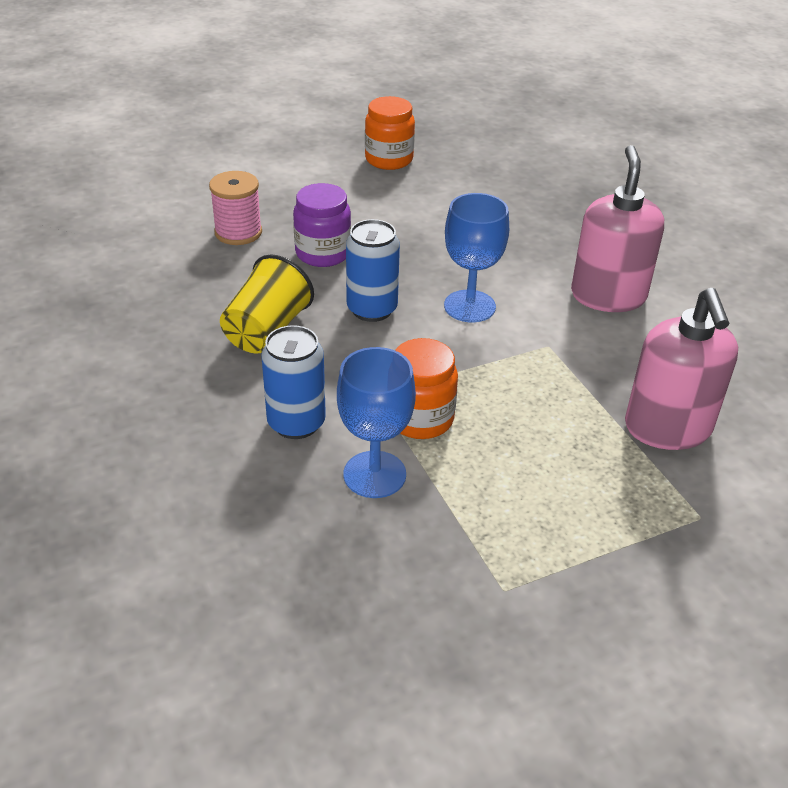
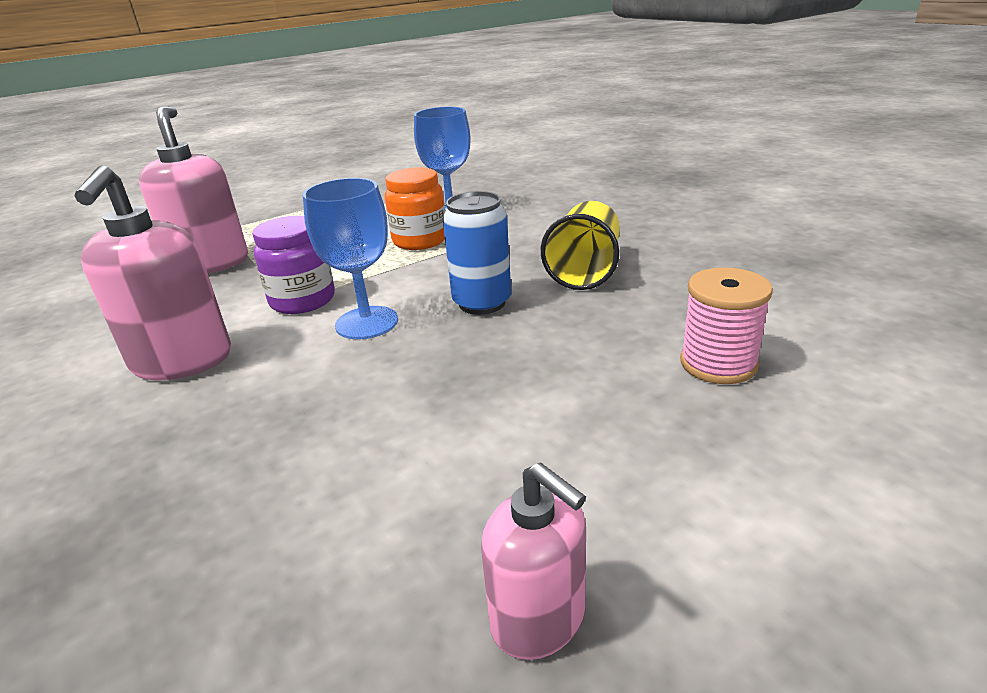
camera: 175 degrees right, 10 degrees down
blue can [261,325,326,439] -> none
purple jar [293,183,351,267] -> purple jar moved to [252,216,335,314]
orange jar [365,96,415,170] -> pink soap dispenser [481,462,586,660]

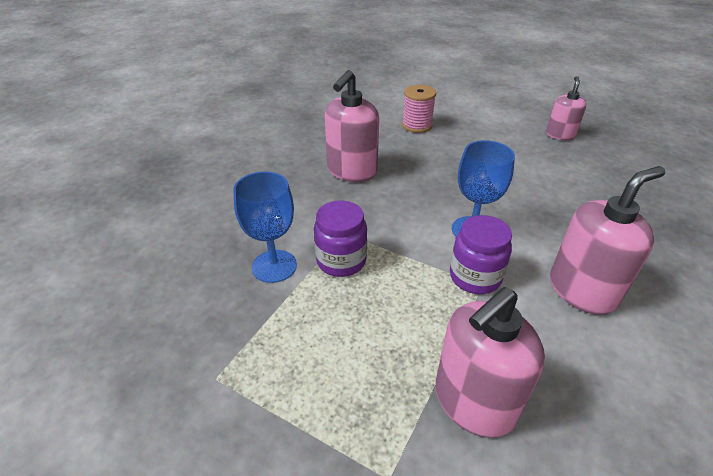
camera: 120 degrees left, 10 degrees up
orange jar [385,167,445,250] -> purple jar [314,201,367,277]
blue can [443,191,511,315] -> none
yellow cup [541,201,620,290] -> pink soap dispenser [325,70,379,182]

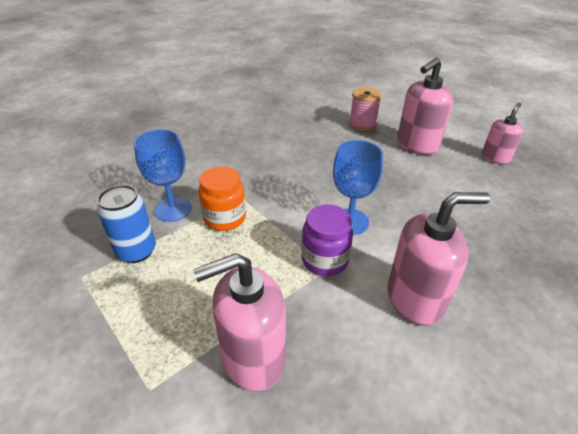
camera: 20 degrees right, 0 degrees up
purple jar [314,201,367,277] -> orange jar [198,166,246,231]
pink soap dispenser [325,70,379,182] -> pink soap dispenser moved to [397,57,454,155]
none -> blue can [97,185,156,263]

